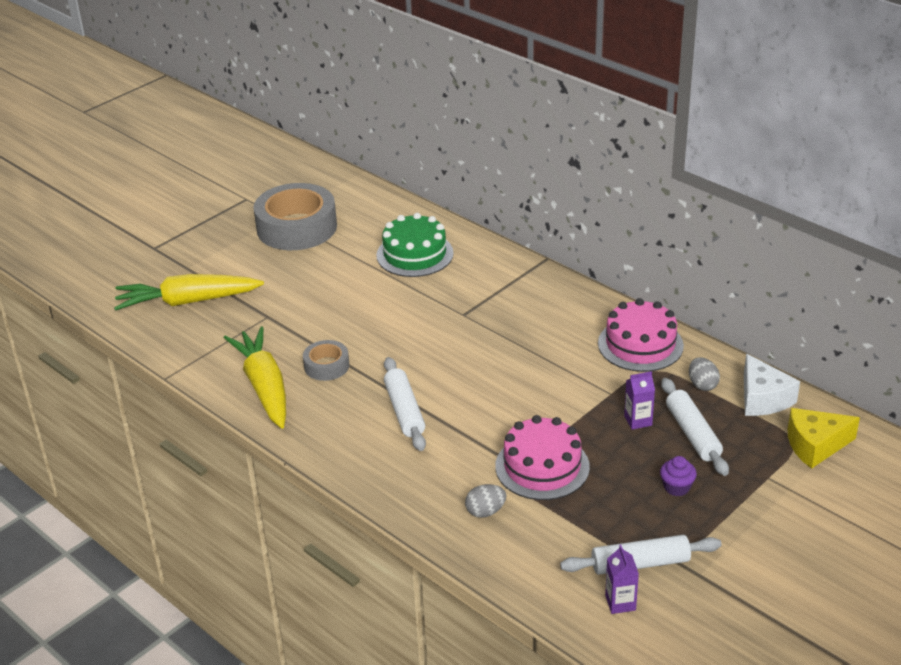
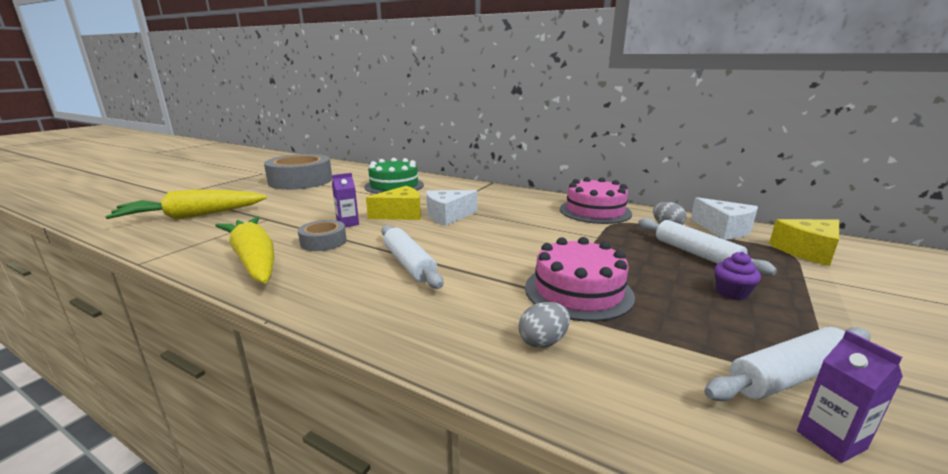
camera: 15 degrees left, 15 degrees down
purple carton [624,371,655,430] -> purple carton moved to [332,173,359,227]
none -> yellow cheese [366,186,421,220]
none -> white cheese [426,190,478,226]

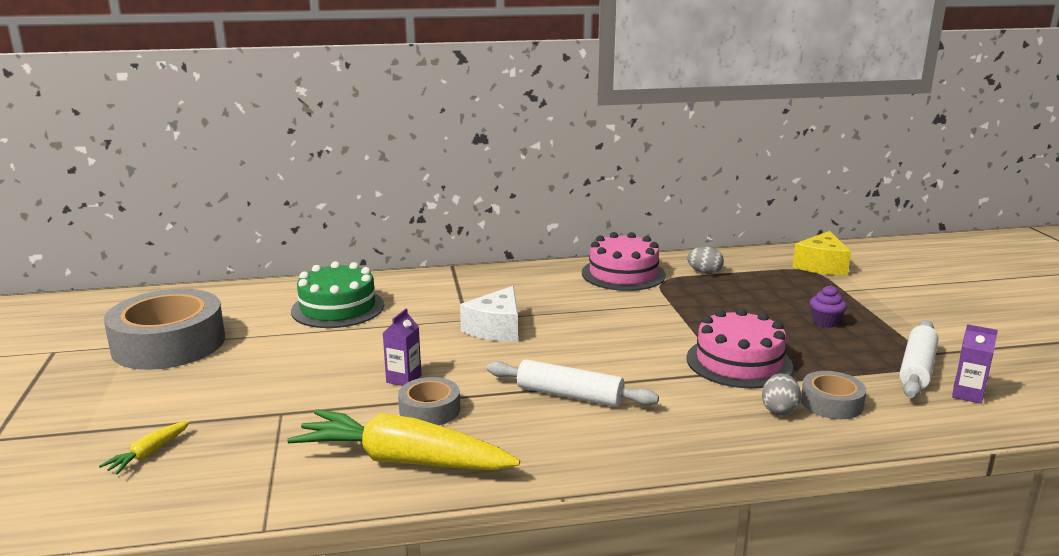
camera: 40 degrees left, 0 degrees up
yellow carrot [105,190,267,220] -> yellow carrot [99,421,190,474], size x0.43
yellow cheese [366,186,421,220] -> none
white rolling pin [639,218,777,275] -> none
white cheese [691,197,758,240] -> none
none -> grey tape [801,371,866,419]

